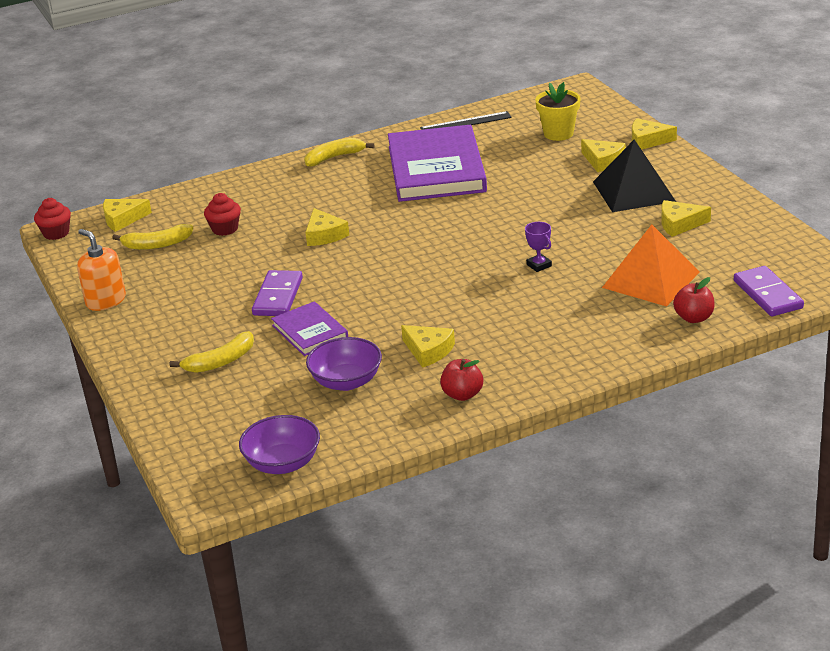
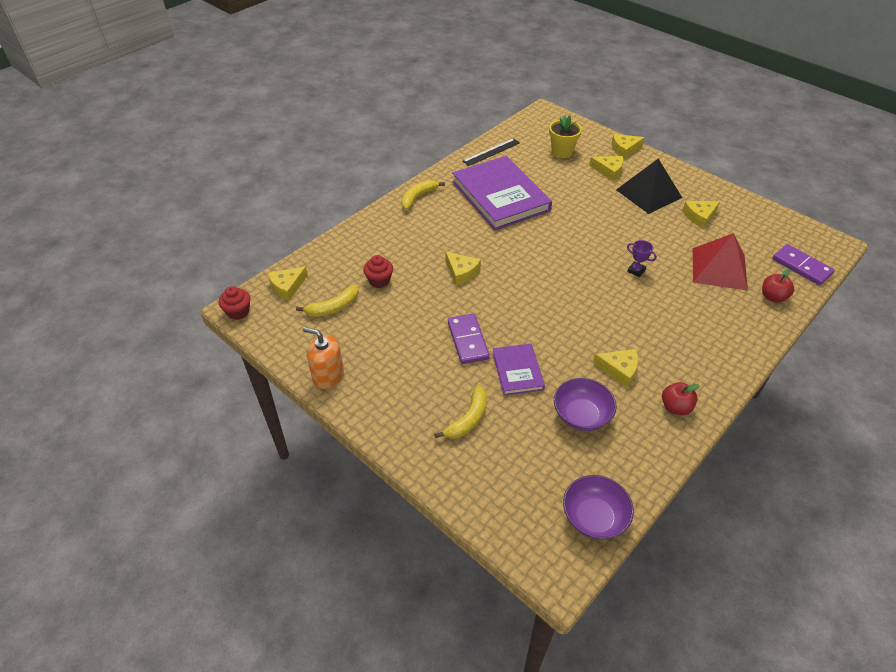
camera: 25 degrees left, 15 degrees up
purple book [271,301,348,356] -> purple book turned 45 degrees clockwise [493,344,545,396]
orange pyramid [602,225,700,307] -> red pyramid [693,233,748,291]

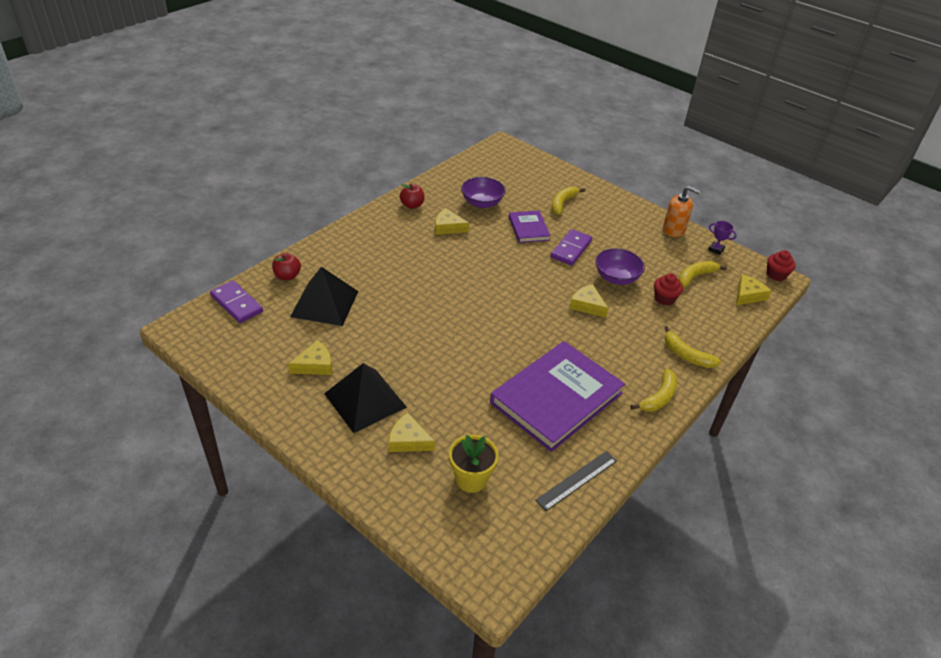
camera: 175 degrees right, 5 degrees down
purple domino [448,314,490,364] -> purple domino turned 45 degrees clockwise [551,229,592,266]
purple book [452,156,552,230] -> purple book turned 75 degrees clockwise [490,341,625,452]
purple bowl [563,475,634,540] -> purple bowl moved to [595,248,645,285]
yellow cheese [612,134,645,159] -> none
purple trophy [627,240,657,277] -> purple trophy moved to [708,221,737,255]
red pyramid [693,233,748,291] -> black pyramid [290,267,358,326]
none -> yellow banana [664,326,721,368]

